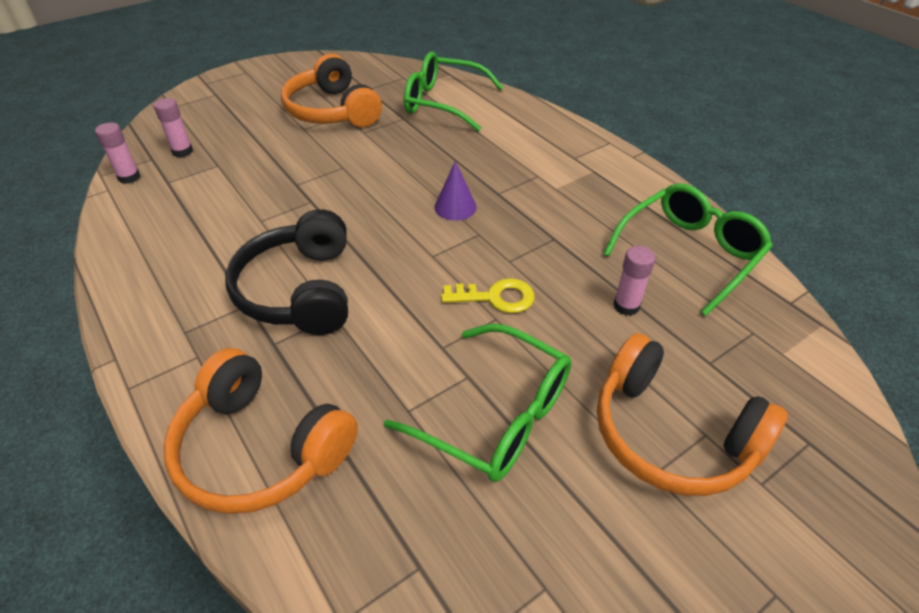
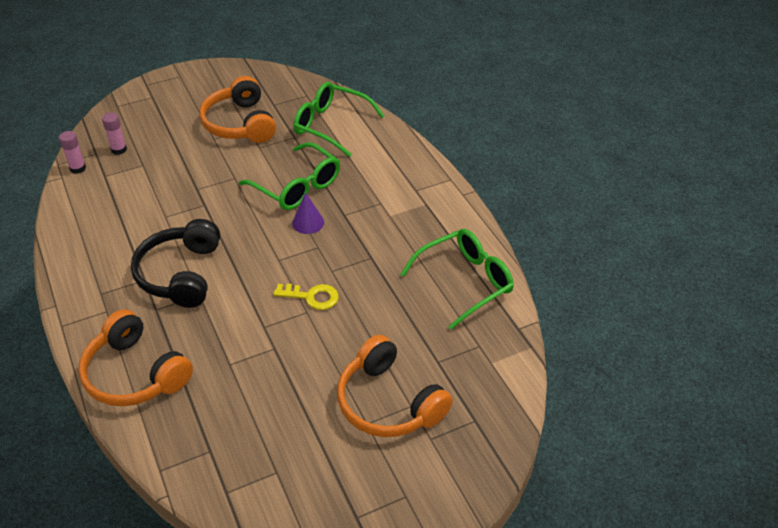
camera: 10 degrees right, 0 degrees up
green glasses [384,324,572,482] -> green glasses moved to [239,142,340,210]
pink glue stick [613,246,655,316] -> none

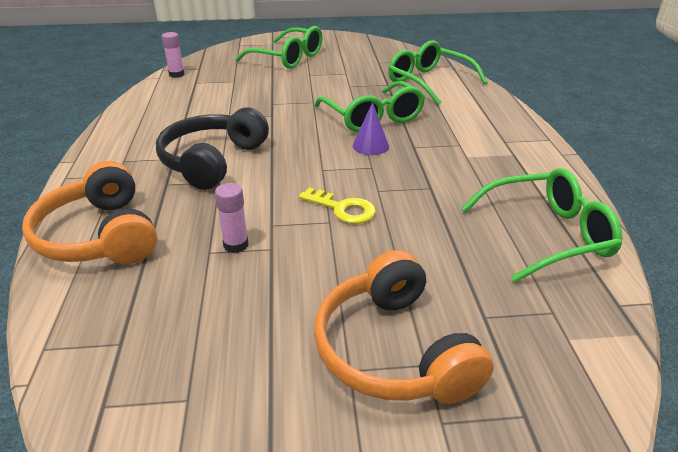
camera: 20 degrees right, 10 degrees down
pink glue stick [102,112,127,155] -> pink glue stick moved to [215,183,248,253]
orange headphones [199,76,276,143] -> none
none -> green glasses [235,26,322,69]

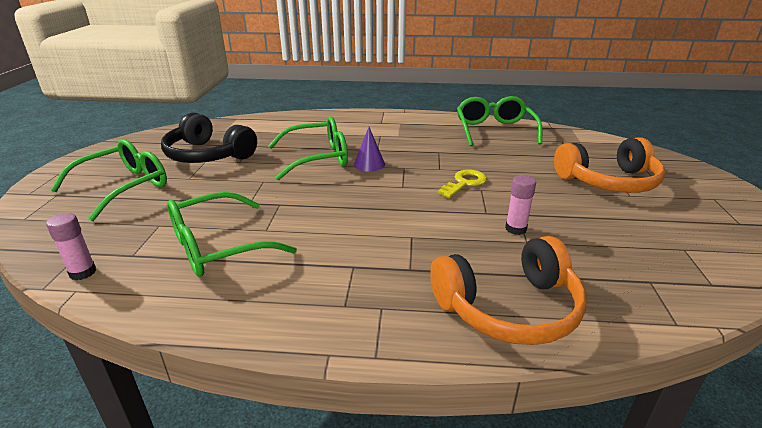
camera: 80 degrees left, 5 degrees down
black headphones [156,107,269,190] -> black headphones moved to [161,112,257,163]
green glasses [388,40,488,105] -> green glasses moved to [167,192,297,277]

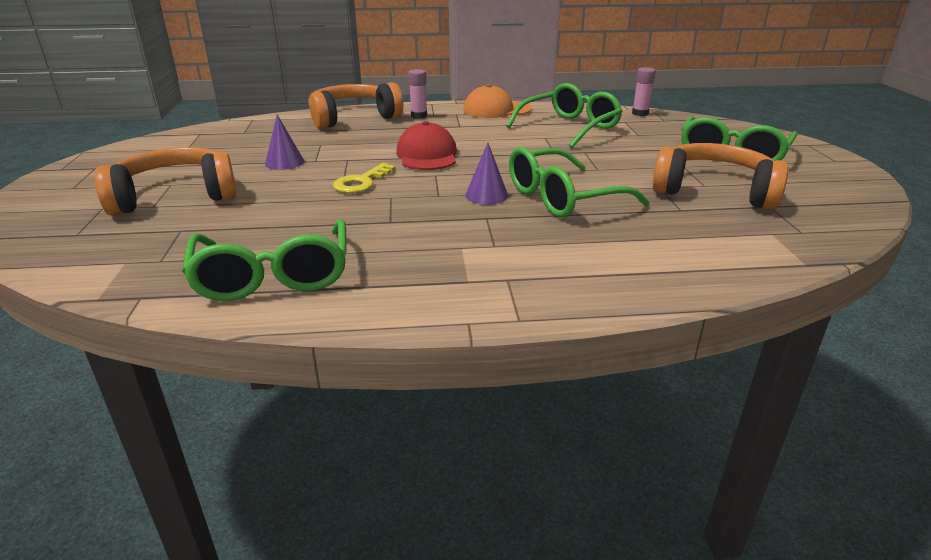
camera: 170 degrees right, 0 degrees up
black headphones [161,112,257,163] -> orange headphones [652,143,788,210]
pink glue stick [505,175,536,235] -> pink glue stick moved to [408,69,427,119]
none -> purple cone [265,114,304,170]
none -> red cap [396,121,457,170]
none -> orange cap [463,84,532,118]

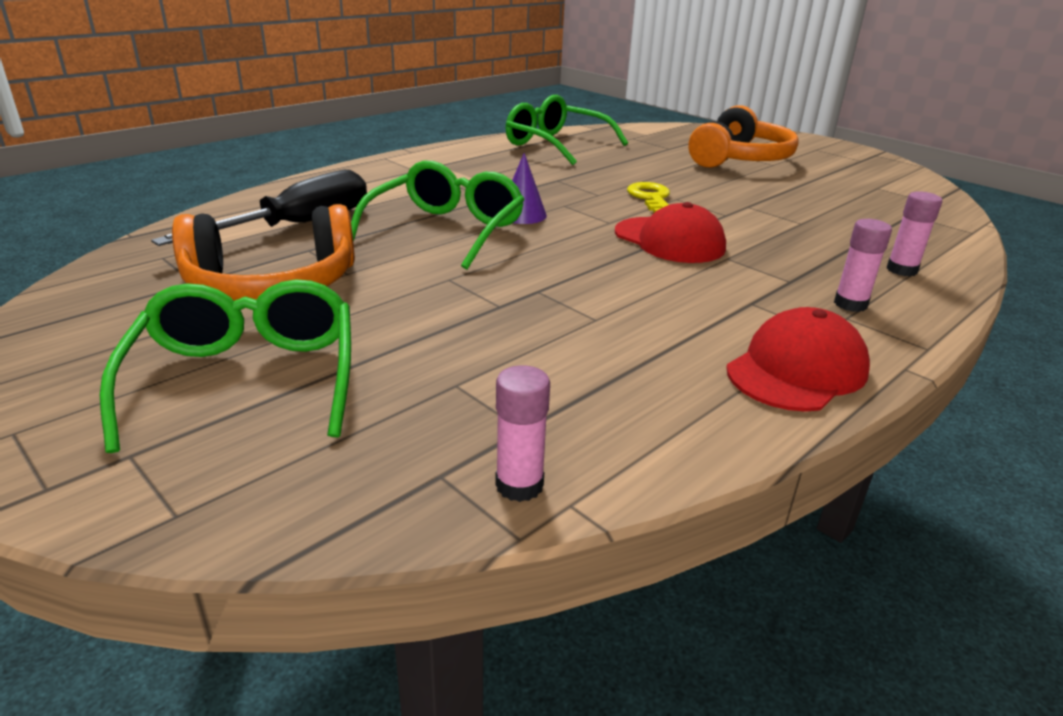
camera: 140 degrees right, 0 degrees up
purple cone [265,114,304,170] -> none
orange headphones [308,82,403,129] -> pink glue stick [886,191,942,277]
orange cap [463,84,532,118] -> red cap [726,307,870,412]
green glasses [506,83,622,148] -> none
none -> black screwdriver [151,170,367,246]

